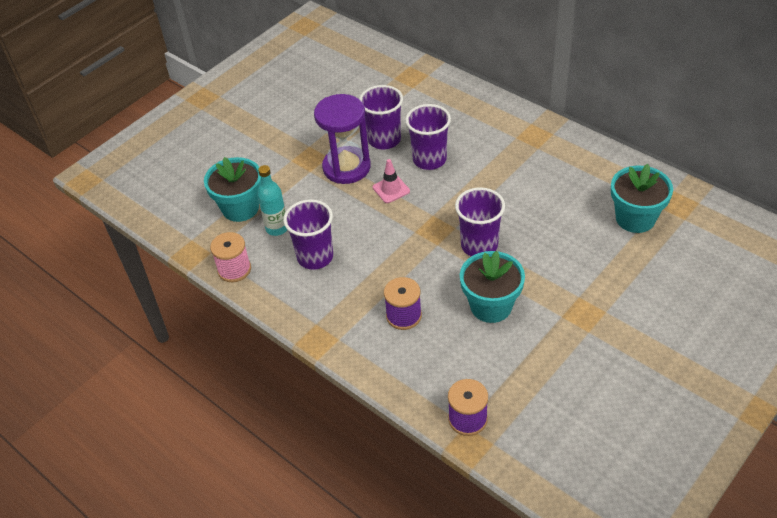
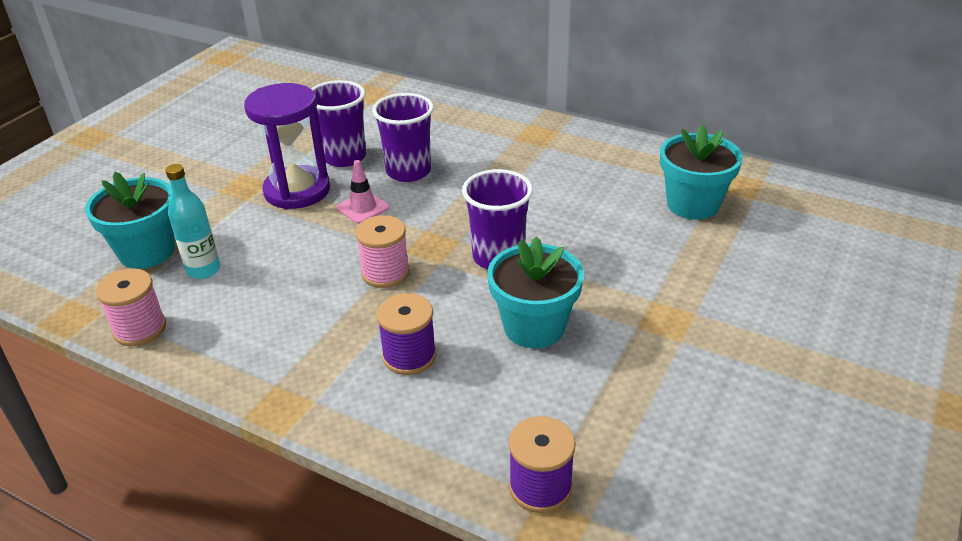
camera: 15 degrees left, 10 degrees down
purple cup [283,199,333,270] -> none
none -> pink spool [356,215,410,288]

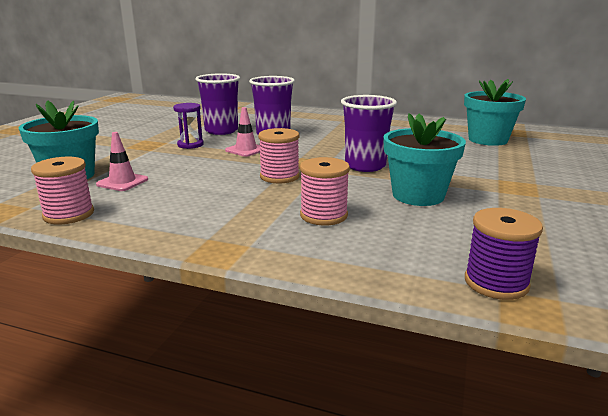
camera: 10 degrees left, 15 degrees down
turquoise bottle [165,164,220,279] -> pink traffic cone [96,132,148,191]
purple hourglass [244,83,330,209] -> purple hourglass [173,103,204,149], size x0.50
purple spool [377,293,436,375] -> pink spool [300,157,350,226]

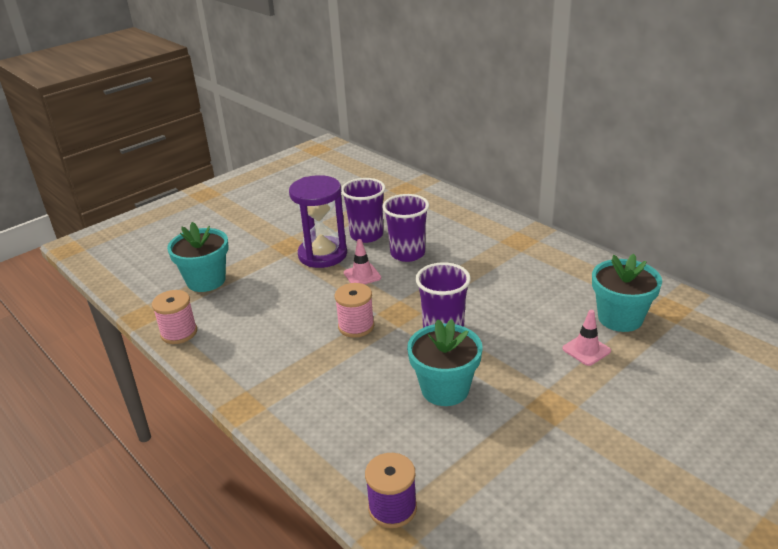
camera: 30 degrees right, 10 degrees up
pink traffic cone [96,132,148,191] -> pink traffic cone moved to [563,310,611,366]
purple hourglass [173,103,204,149] -> purple hourglass [289,175,347,268], size x2.01
pink spool [300,157,350,226] -> none

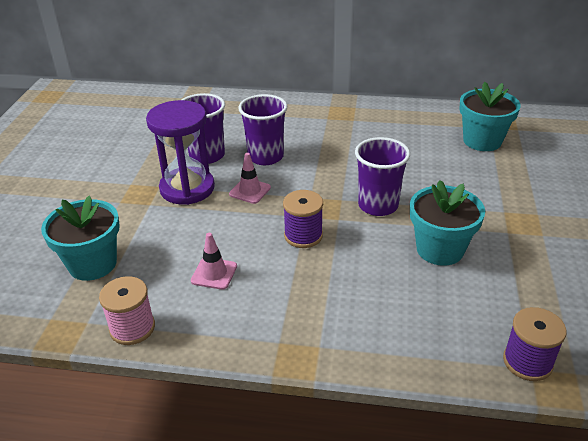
camera: 40 degrees left, 5 degrees up
pink spool [335,283,374,338] -> purple spool [283,190,323,248]
pink traffic cone [563,310,611,366] -> pink traffic cone moved to [191,233,237,290]

